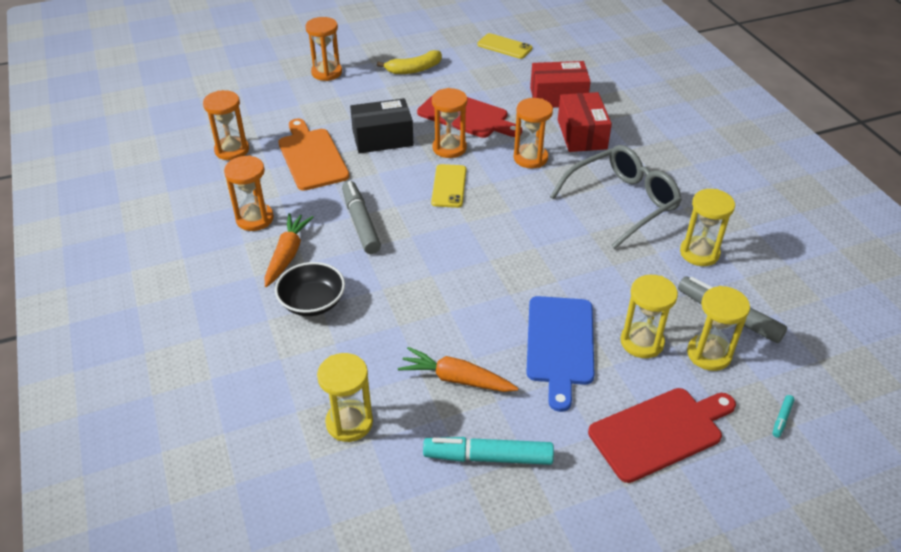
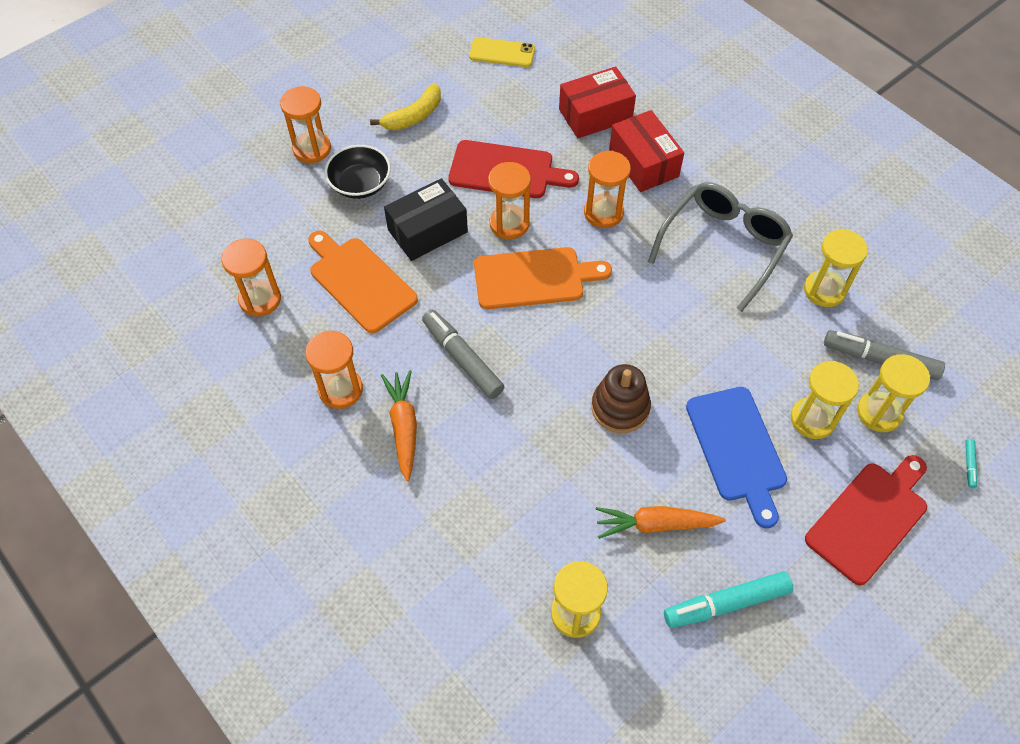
camera: 20 degrees left, 15 degrees up
black bowl [275,262,345,316] -> black bowl moved to [325,145,391,199]
yellow phone [431,164,466,208] -> orange cutting board [474,247,612,309]
none -> brown stacking toy [591,364,651,433]

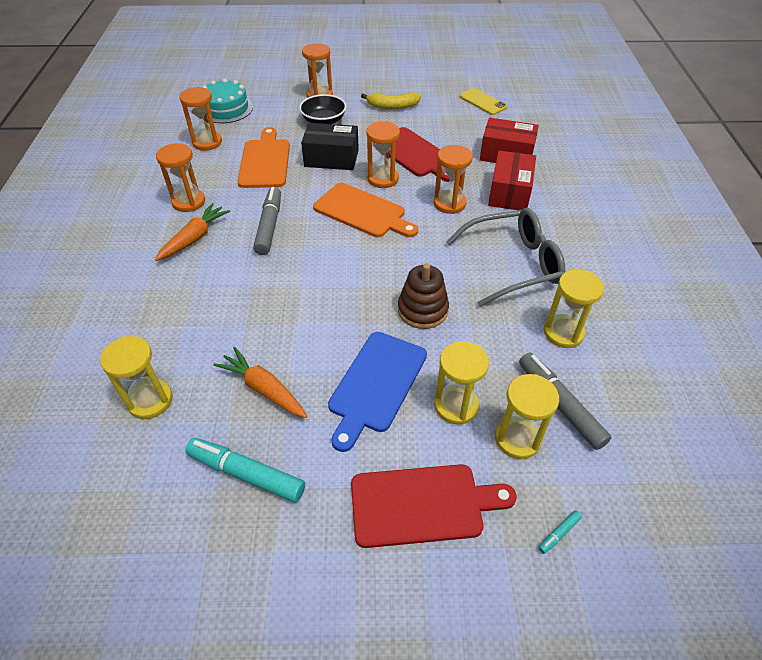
camera: 40 degrees right, 10 degrees down
brown stacking toy [591,364,651,433] -> brown stacking toy moved to [398,263,449,329]
none -> turquoise cake [203,79,253,123]

